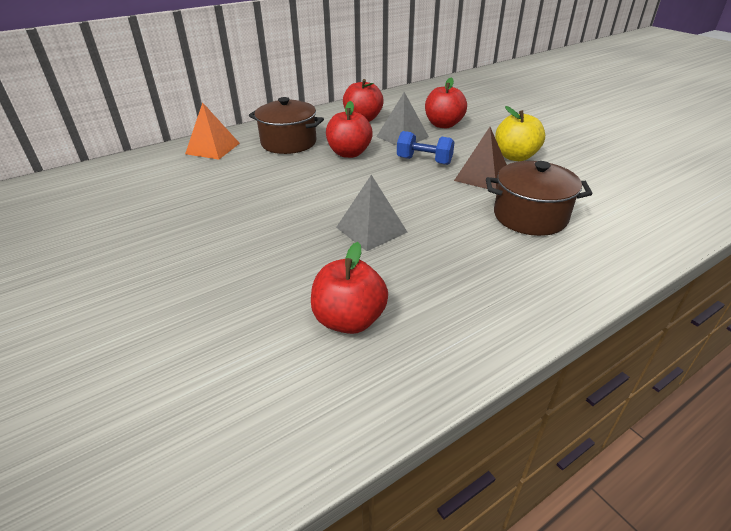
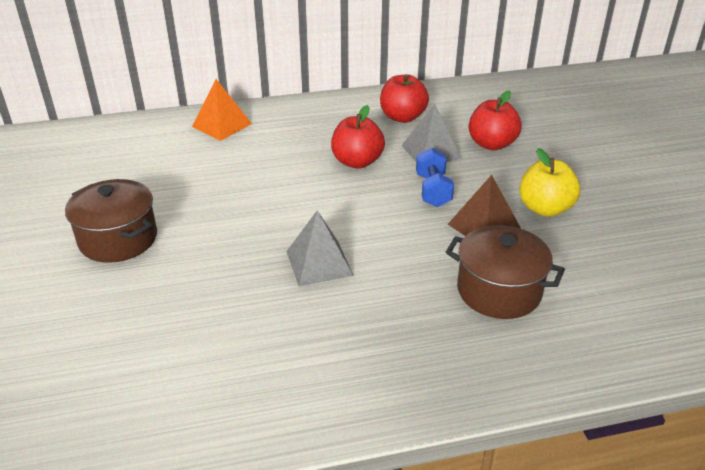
camera: 20 degrees right, 0 degrees up
brown pot [249,97,324,154] -> brown pot moved to [65,179,157,263]
red apple [311,242,388,334] -> none
blue dumbbell [397,131,455,165] -> blue dumbbell turned 45 degrees clockwise [416,148,454,207]

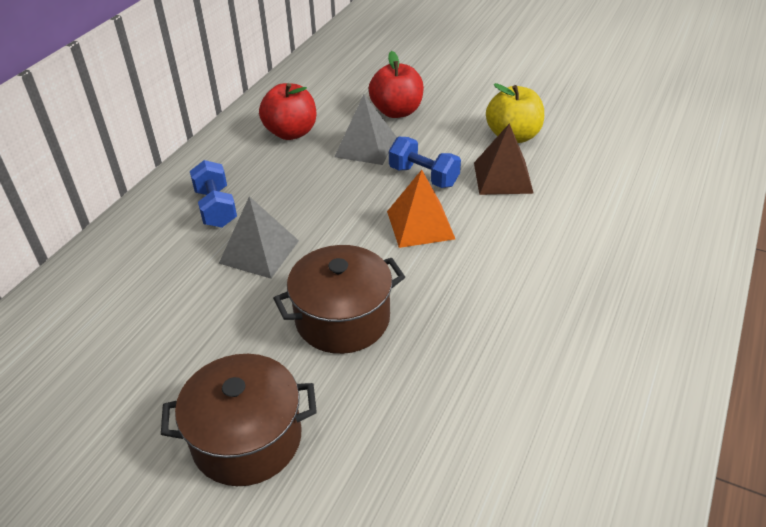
camera: 50 degrees left, 5 degrees up
orange pyramid [192,79,252,141] -> orange pyramid moved to [387,170,455,248]
grey pyramid [286,210,353,286] -> grey pyramid moved to [219,196,299,279]
red apple [331,105,385,169] -> none
brown pot [446,225,565,319] -> brown pot moved to [273,245,405,354]
none -> blue dumbbell [190,160,237,228]

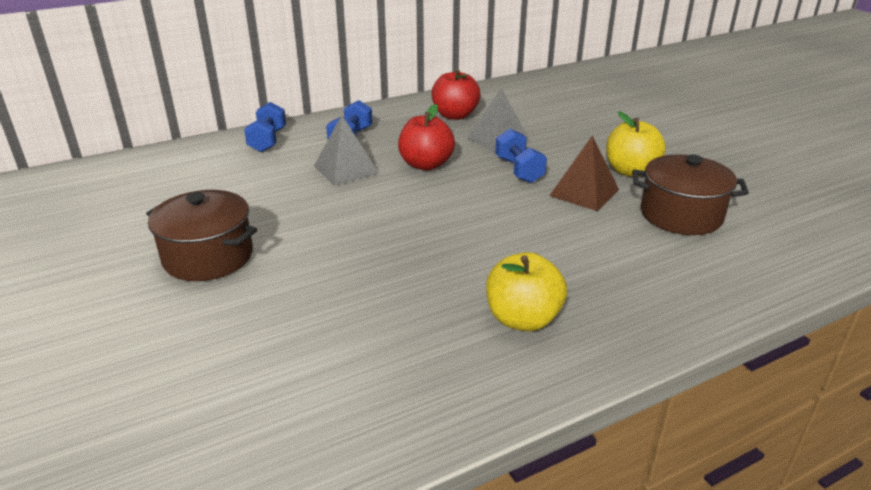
camera: 35 degrees right, 10 degrees down
brown pot [273,245,405,354] -> brown pot moved to [632,154,749,235]
red apple [369,51,424,118] -> red apple moved to [398,104,455,170]
orange pyramid [387,170,455,248] -> none
none -> blue dumbbell [244,102,286,152]
none -> yellow apple [486,252,567,331]

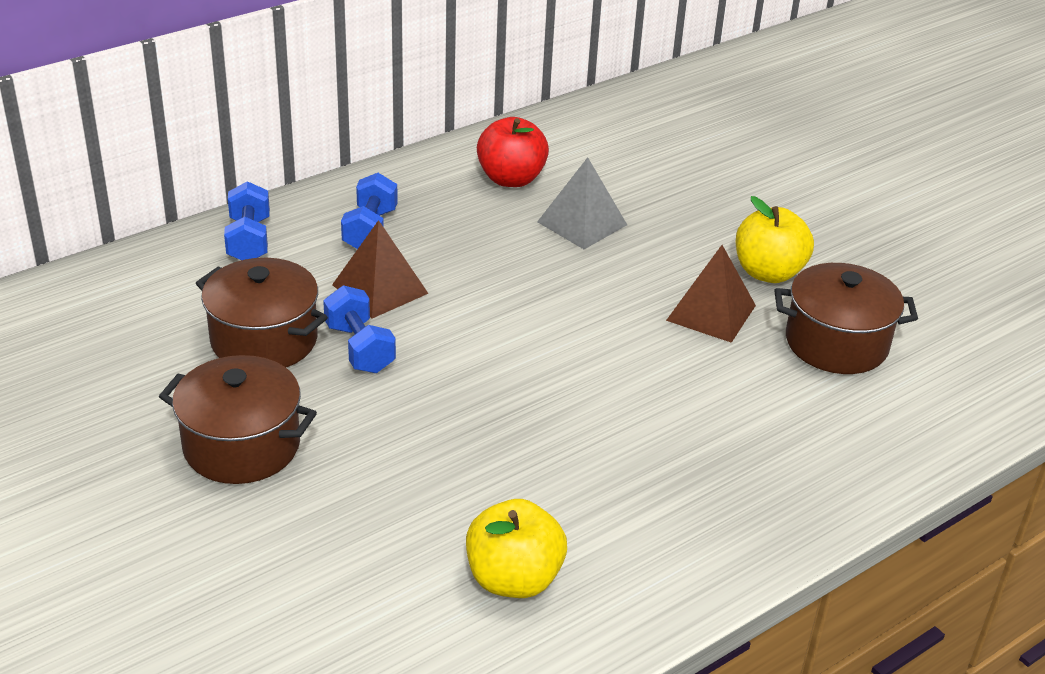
camera: 10 degrees left, 5 degrees up
grey pyramid [314,115,379,186] -> brown pyramid [332,220,429,319]
red apple [398,104,455,170] -> none
yellow apple [486,252,567,331] -> yellow apple moved to [466,499,567,598]
blue dumbbell [495,129,547,183] -> blue dumbbell moved to [323,285,396,373]
none -> brown pot [196,258,328,367]

